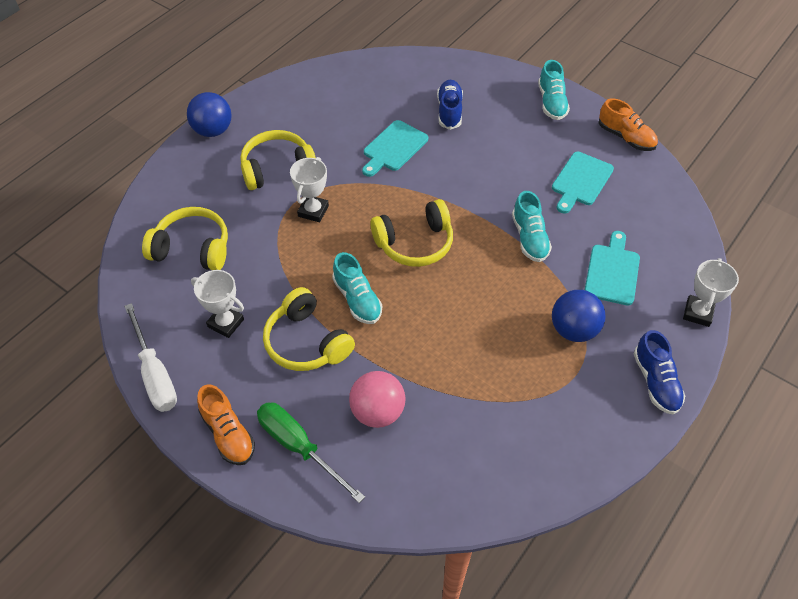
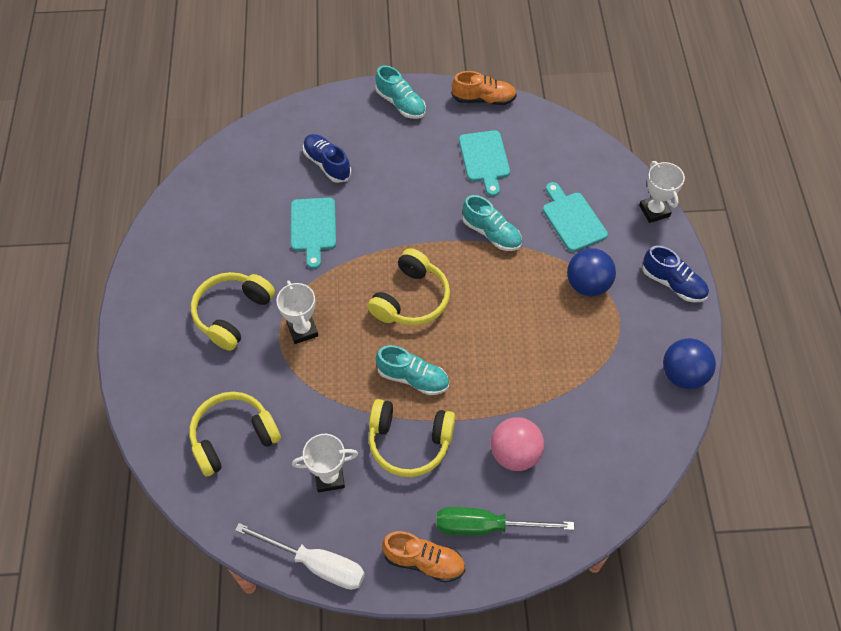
camera: 40 degrees left, 5 degrees up
blue ball [187,92,232,137] -> blue ball moved to [663,338,716,389]

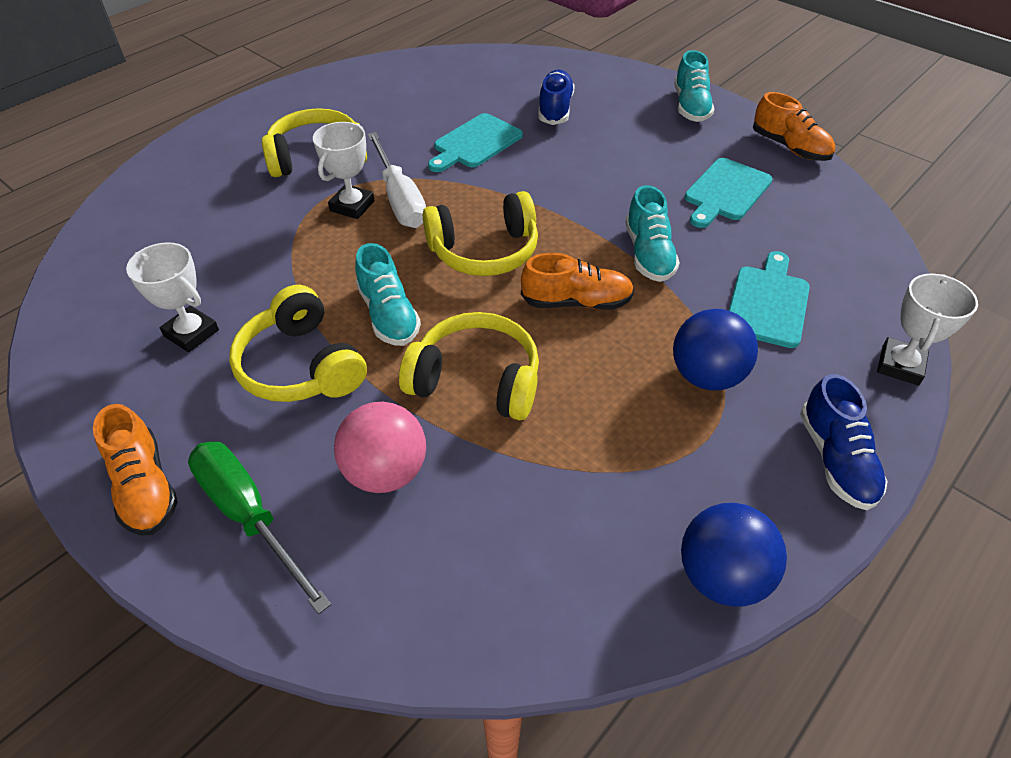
camera: 45 degrees right, 10 degrees down
yellow headphones [189,392,281,477] -> yellow headphones moved to [399,312,539,420]
white screwdriver [235,523,365,590] -> white screwdriver moved to [368,132,426,228]
none -> orange shoe [521,253,634,310]

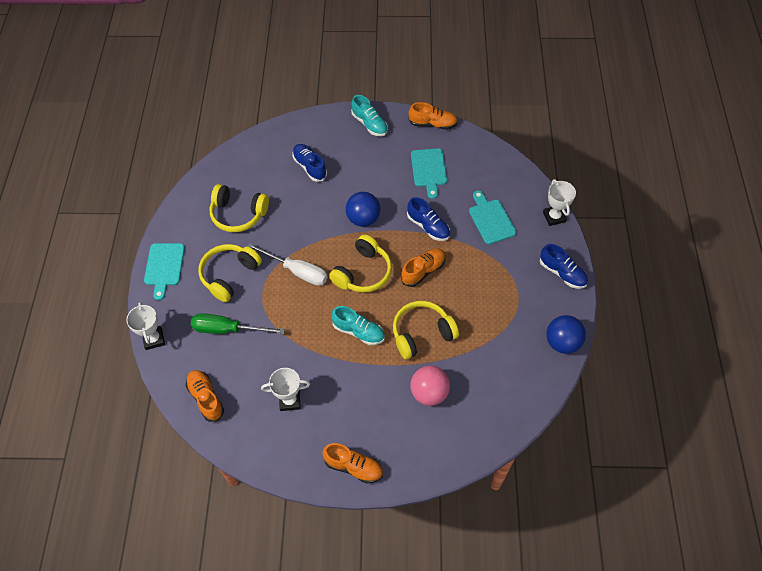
camera: 40 degrees left, 10 degrees up
green screwdriver [188,442,331,614] -> green screwdriver moved to [191,313,285,334]
yellow headphones [229,285,367,402] -> yellow headphones moved to [210,184,269,232]
white trophy [313,122,375,219] -> white trophy moved to [126,302,165,350]
turquoise cutting board [428,113,523,172] -> turquoise cutting board moved to [144,243,185,300]
turquoise shoe [625,185,680,282] -> blue shoe [407,197,450,241]
blue ball [673,309,758,391] -> blue ball moved to [346,192,380,227]
none -> orange shoe [185,370,224,422]

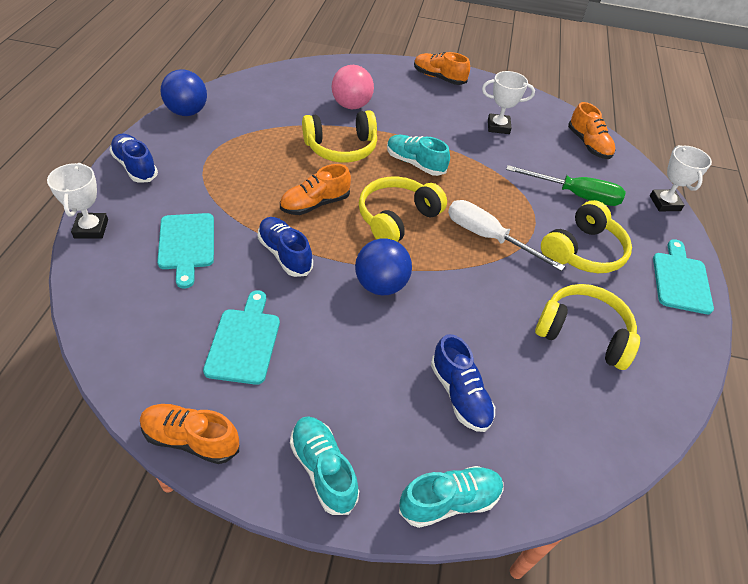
camera: 175 degrees left, 10 degrees down
none -> turquoise shoe [399,466,503,528]

